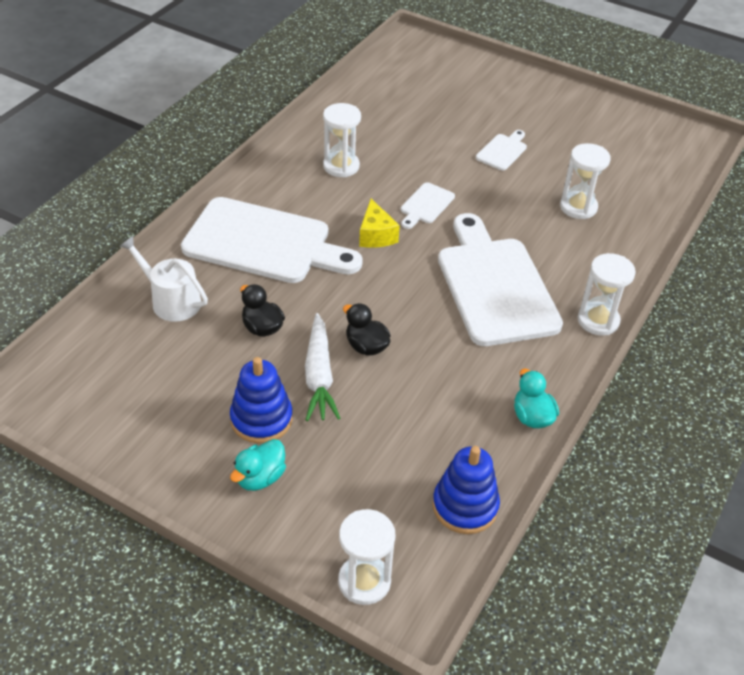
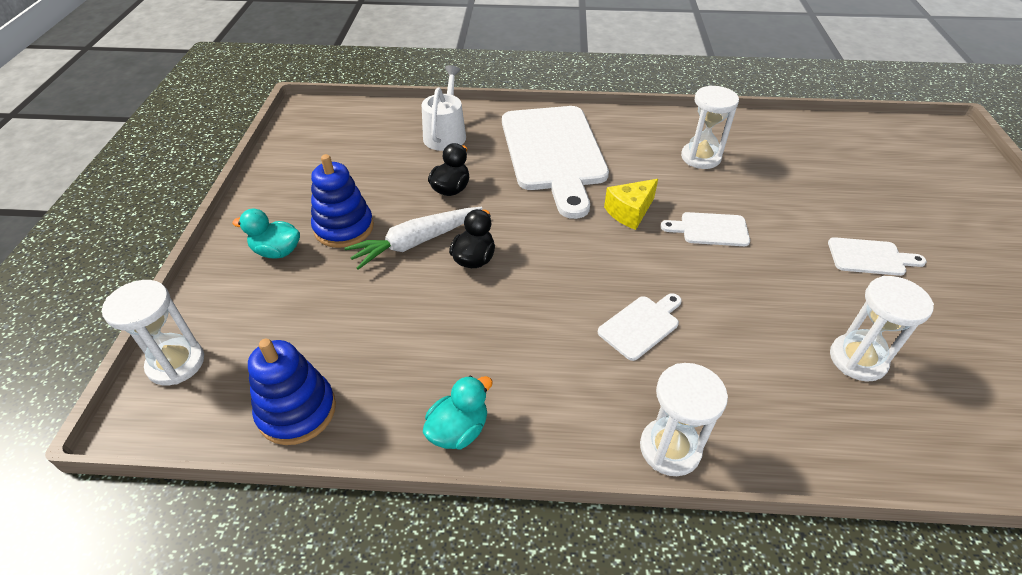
camera: 65 degrees right, 0 degrees up
white cutting board [438,213,563,346] -> white cutting board [598,293,682,361], size x0.43

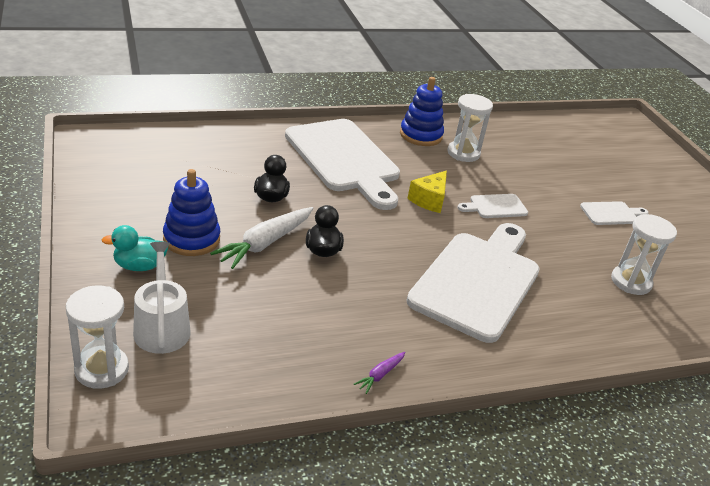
camera: 25 degrees left, 10 degrees down
blue stacking toy [248,339,336,445] -> blue stacking toy moved to [400,77,444,146]
white watering can [422,65,466,151] -> white watering can moved to [133,242,191,354]
turquoise duck [423,376,493,449] -> purple carrot [354,352,405,394]
white cutting board [598,293,682,361] -> white cutting board [406,223,540,343], size x2.34
white hourglass [640,363,728,476] -> none

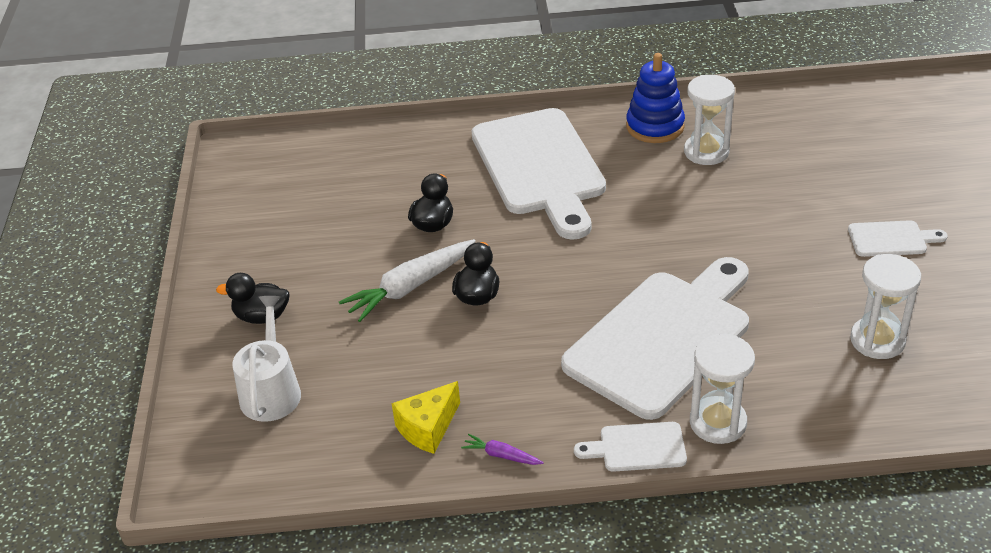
camera: 20 degrees right, 5 degrees up
white hourglass [66,285,129,389] -> white hourglass moved to [690,334,755,444]
turquoise duck [102,225,169,271] -> black duck [216,273,289,324]
blue stacking toy [163,169,220,256] -> none
purple carrot [354,352,405,394] -> purple carrot turned 60 degrees clockwise [461,434,544,465]
yellow cheese [407,170,447,213] -> yellow cheese moved to [392,381,460,454]
white cutting board [457,194,528,218] -> white cutting board moved to [574,422,687,472]

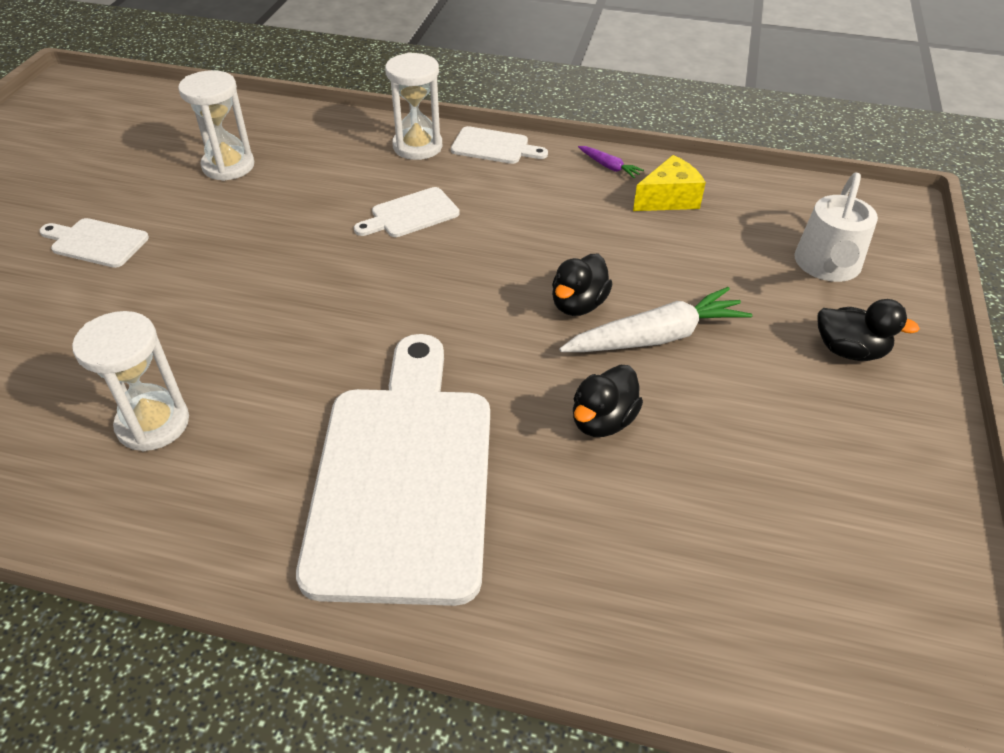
camera: 165 degrees left, 5 degrees up
white cutting board [561,257,749,420] -> white cutting board [354,187,460,237], size x0.43
blue stacking toy [626,53,685,143] -> none

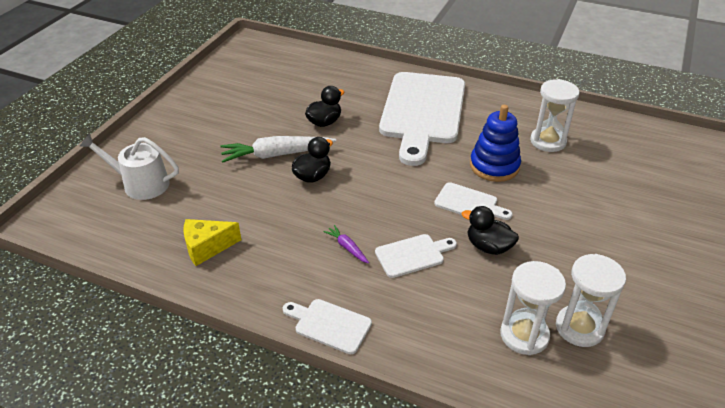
camera: 170 degrees left, 5 degrees down
white cutting board [39,218,149,268] -> white cutting board moved to [434,182,513,220]
white hourglass [385,52,442,160] -> white hourglass moved to [500,261,566,355]
purple carrot [578,146,644,178] -> purple carrot moved to [324,225,369,263]
white watering can [795,172,878,282] -> white watering can turned 105 degrees counterclockwise [79,134,179,200]
black duck [817,299,920,361] -> black duck moved to [461,206,519,255]
none -> blue stacking toy [470,105,521,182]

